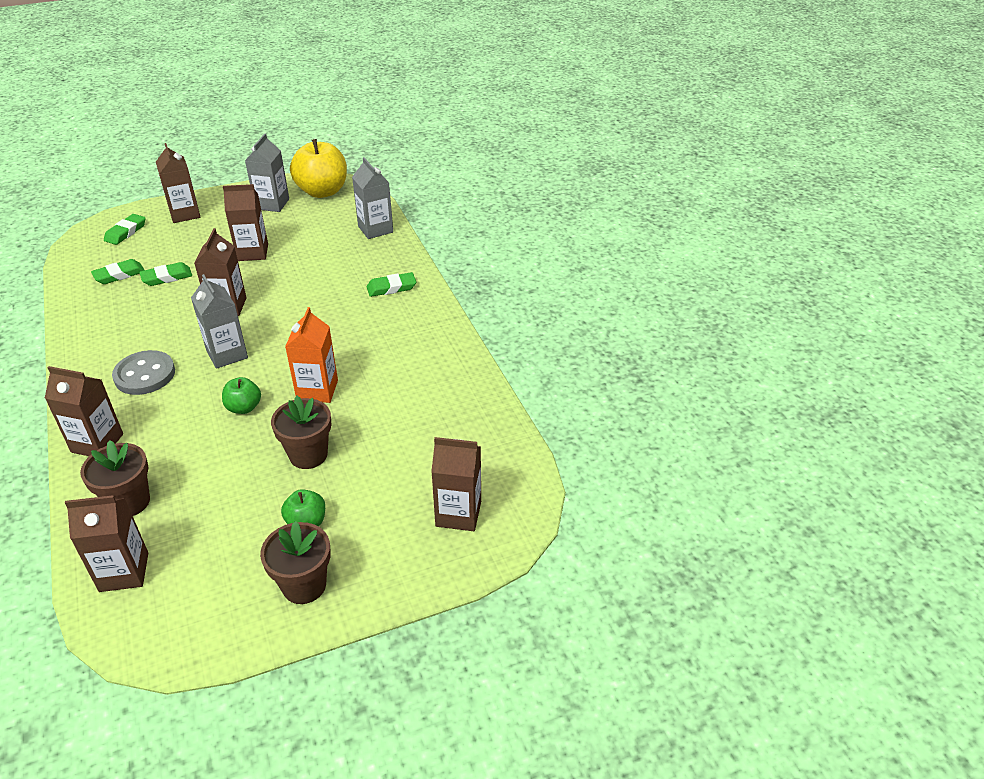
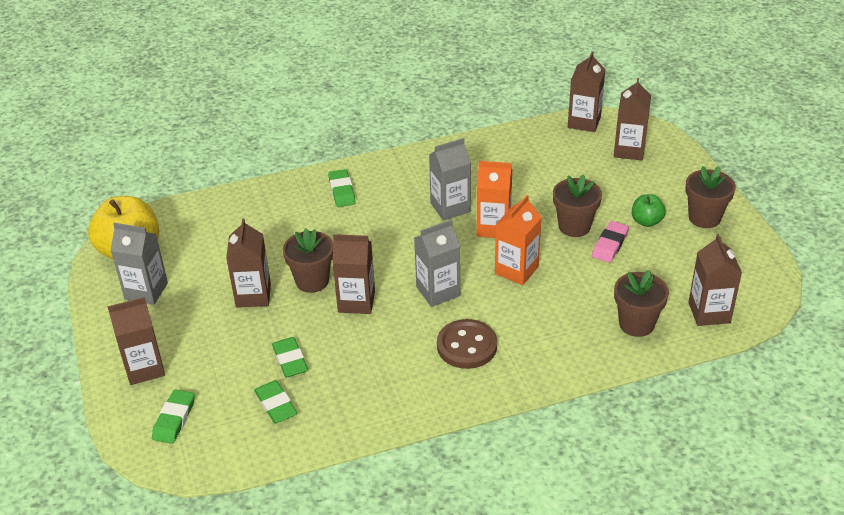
camera: 85 degrees left, 0 degrees up
brown carton [45,366,123,456] -> brown carton moved to [568,51,605,132]
green eraser [104,214,146,245] -> green eraser turned 75 degrees clockwise [152,389,195,444]
grey button [112,350,175,395] -> brown button [437,319,497,369]
green apple [222,377,261,414] -> orange carton [495,195,542,285]
grey carton [352,157,393,239] -> grey carton moved to [429,138,471,221]
none -> brown flower pot [283,229,333,293]
none -> pink eraser [592,221,629,263]

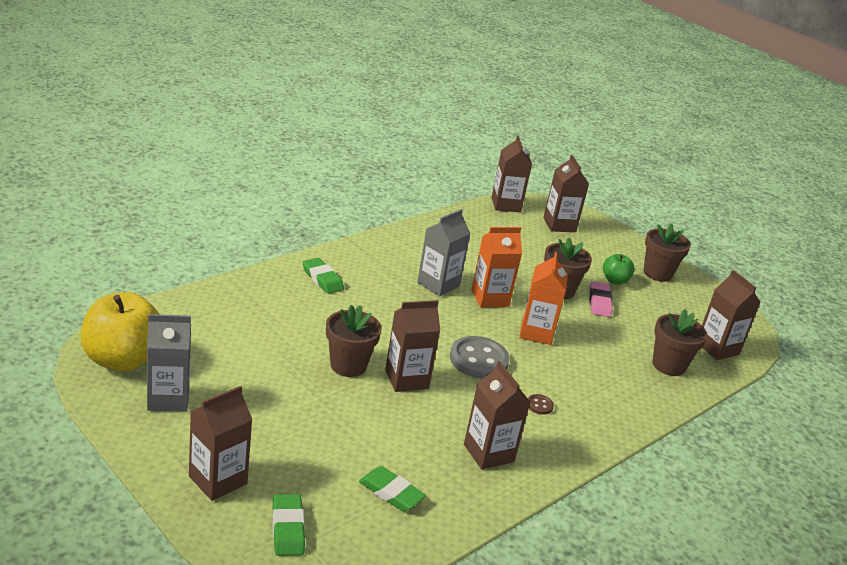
camera: 30 degrees left, 10 degrees down
brown carton [226,218,271,308] -> brown carton moved to [464,361,531,470]
green eraser [272,337,308,377] -> none
grey carton [414,219,460,307] -> grey button [450,336,510,379]
brown button [437,319,497,369] -> brown button [528,394,554,415], size x0.44

